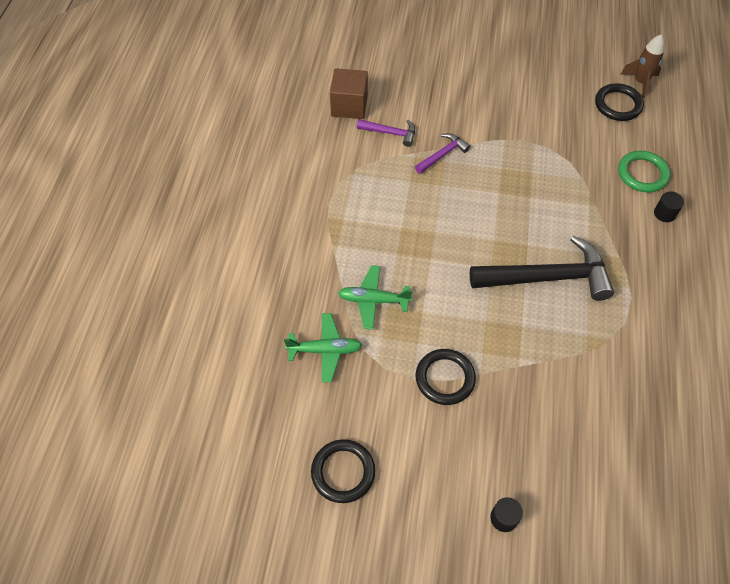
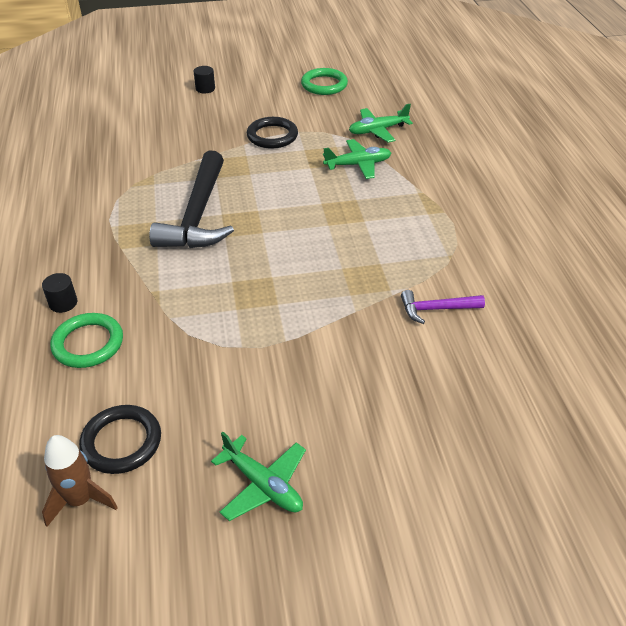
camera: 160 degrees right, 15 degrees down
black ring [311,439,375,503] -> green ring [301,68,348,95]
brown cube [330,68,368,119] -> none
purple hammer [415,133,470,174] -> none
black hammer [470,236,614,301] -> black hammer turned 60 degrees counterclockwise [149,151,234,248]
none -> green plane [211,432,306,521]

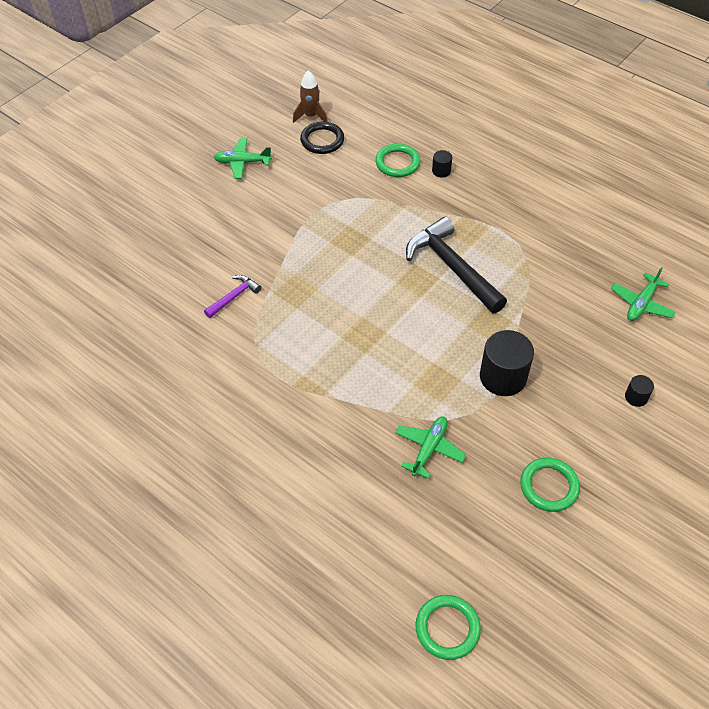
camera: 140 degrees right, 10 degrees up
black ring [247,117,298,149] -> black cylinder [480,330,534,396]
green plane [323,139,391,179] -> green plane moved to [611,267,676,321]
none -> green ring [416,595,481,660]

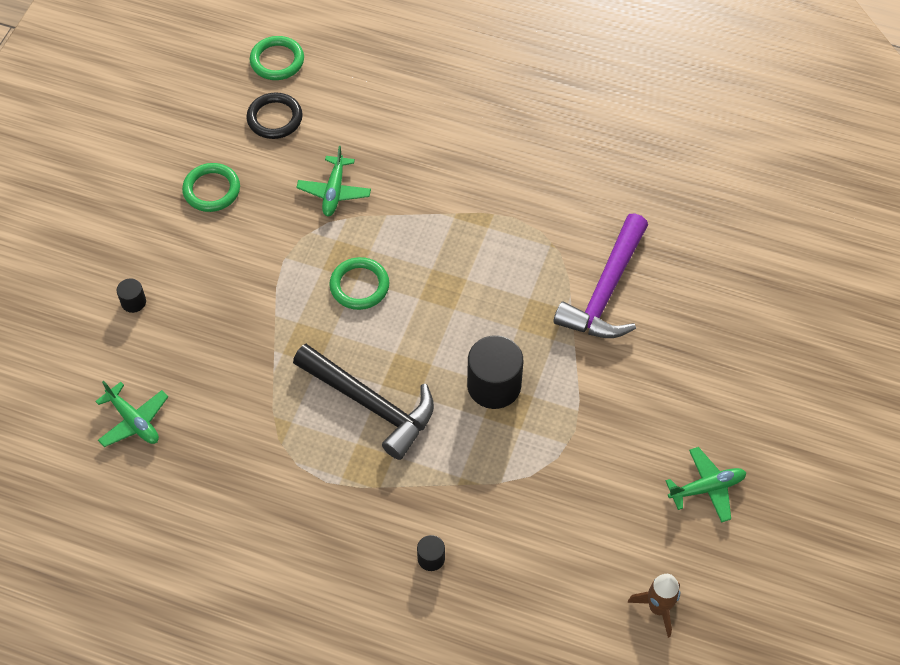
camera: 160 degrees right, 5 degrees up
purple hammer [204,275,261,318] -> purple hammer [554,213,648,338], size x2.05
black ring [300,122,344,154] -> black ring moved to [246,93,303,139]
green ring [375,144,420,177] -> green ring moved to [329,257,389,310]
black cylinder [480,330,534,396] -> black cylinder moved to [467,335,523,409]
green plane [611,267,676,321] -> green plane turned 120 degrees clockwise [95,381,168,447]

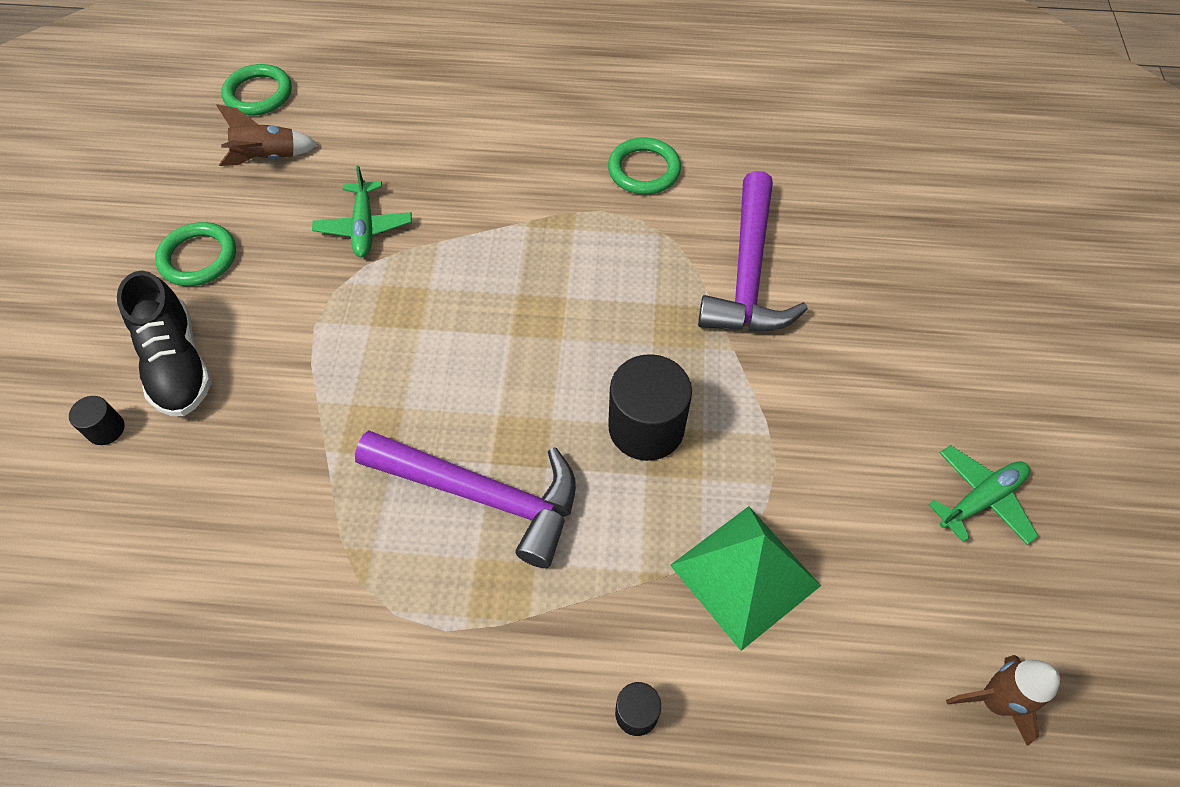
camera: 15 degrees left, 0 degrees up
green plane [95,381,168,447] -> none
black ring [246,93,303,139] -> brown rocket [216,104,318,166]
black hammer [293,344,434,460] -> purple hammer [355,430,576,568]
green ring [329,257,389,310] -> green ring moved to [608,138,681,195]
none -> black shoe [117,271,212,416]
none -> green pyramid [670,506,821,651]

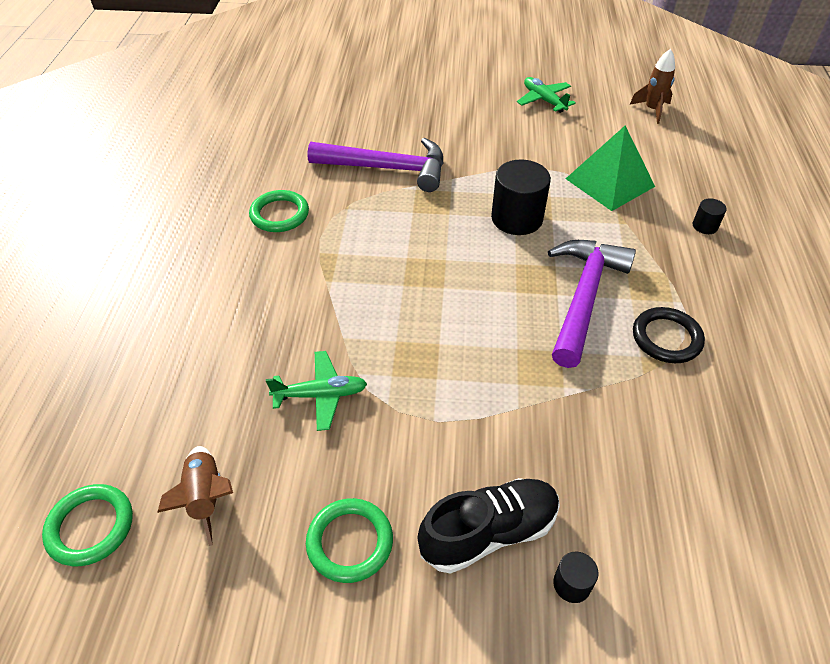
camera: 90 degrees left, 10 degrees down
none -> black ring [633,307,705,363]

